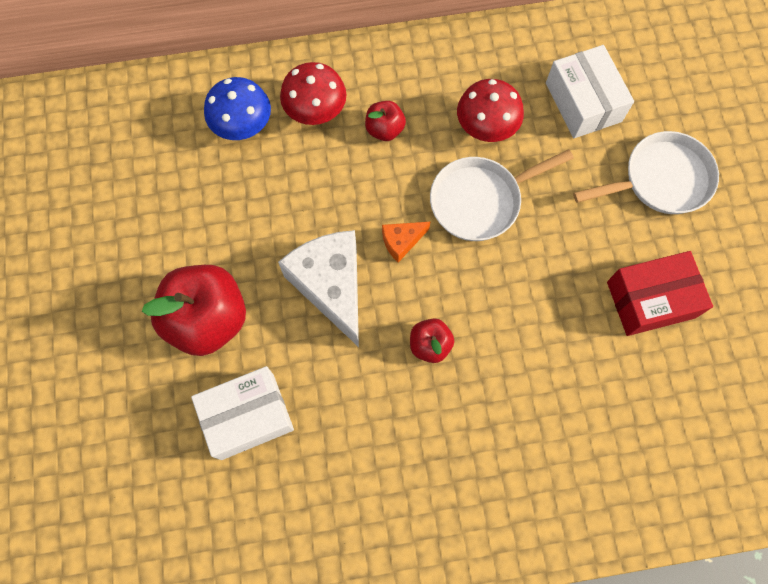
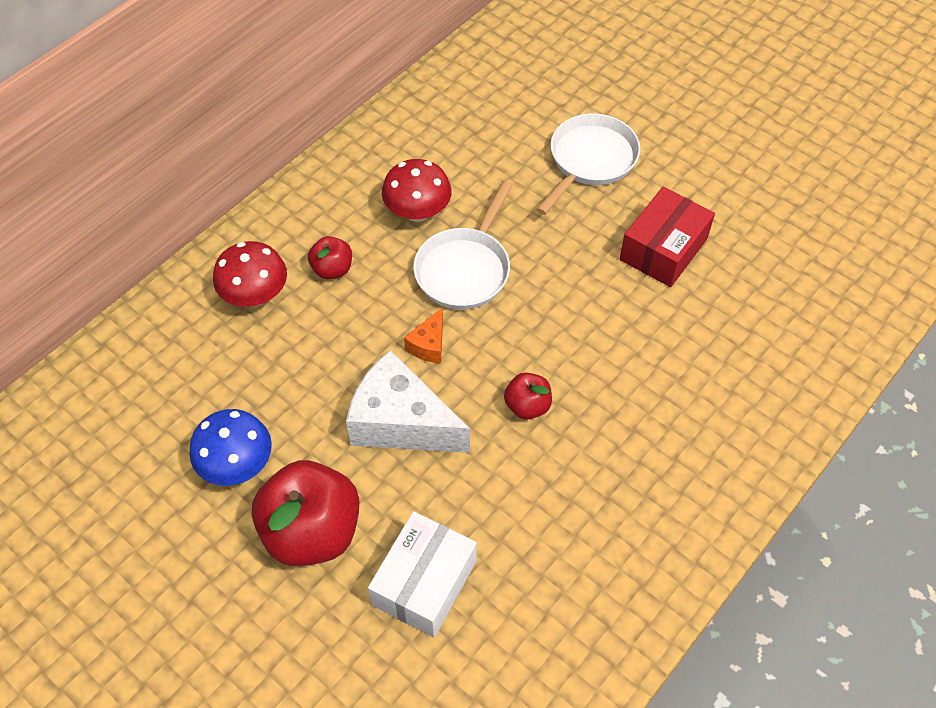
camera: 40 degrees left, 15 degrees down
blue mushroom [204,77,271,140] -> blue mushroom moved to [189,409,272,486]
white box [546,45,634,138] -> none

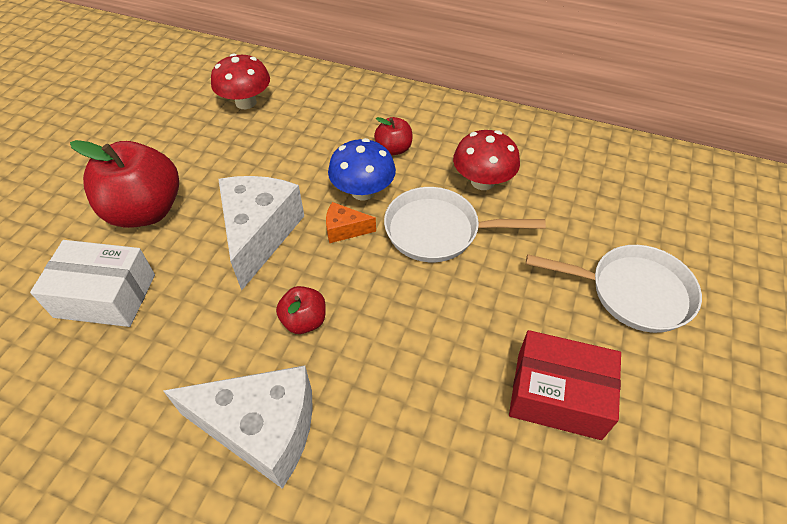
camera: 70 degrees right, 5 degrees down
blue mushroom [189,409,272,486] -> blue mushroom moved to [328,138,396,200]
red mushroom [213,241,287,307] -> red mushroom moved to [211,53,270,109]
none -> white cheese [163,365,313,489]

